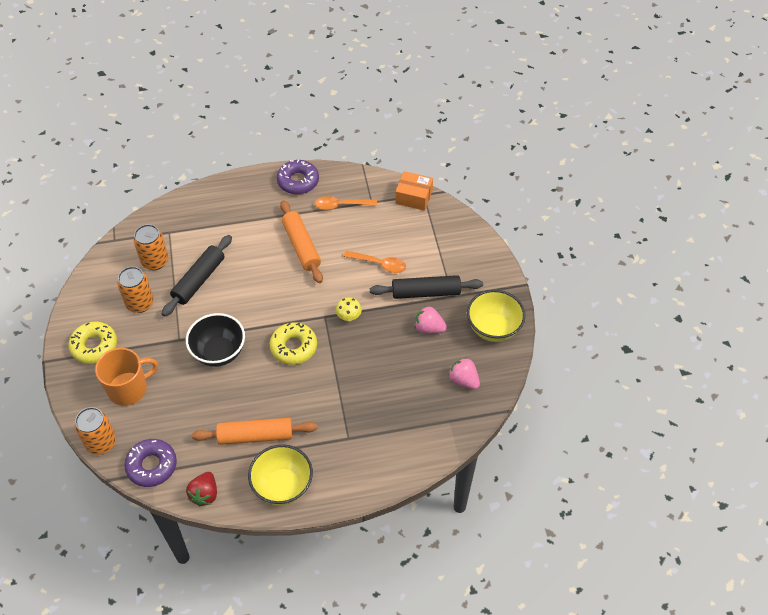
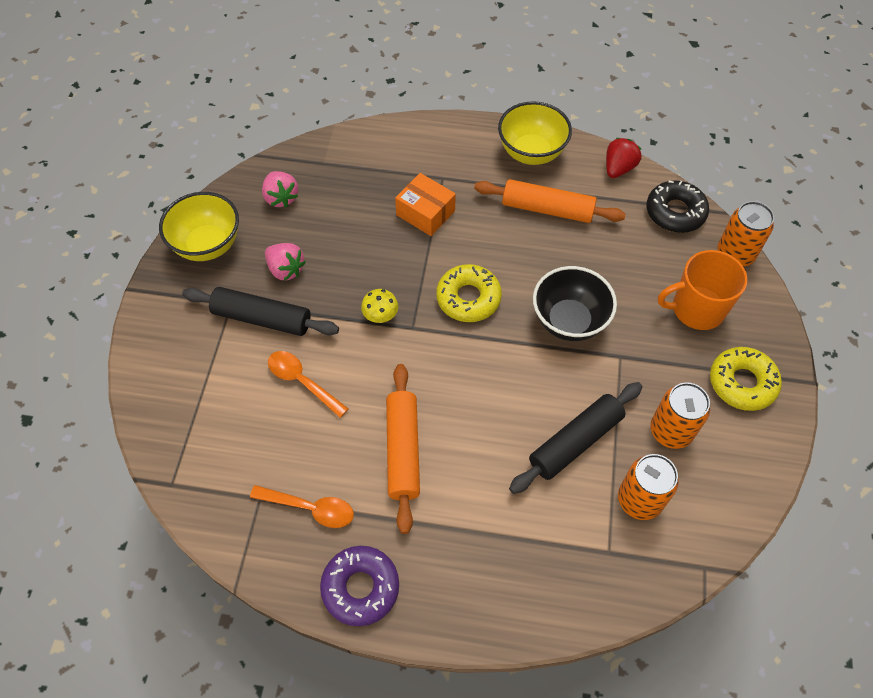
camera: 160 degrees left, 5 degrees up
purple donut [124,439,177,487] -> black donut [646,180,709,233]
orange box [395,171,433,211] -> orange box moved to [395,173,456,236]

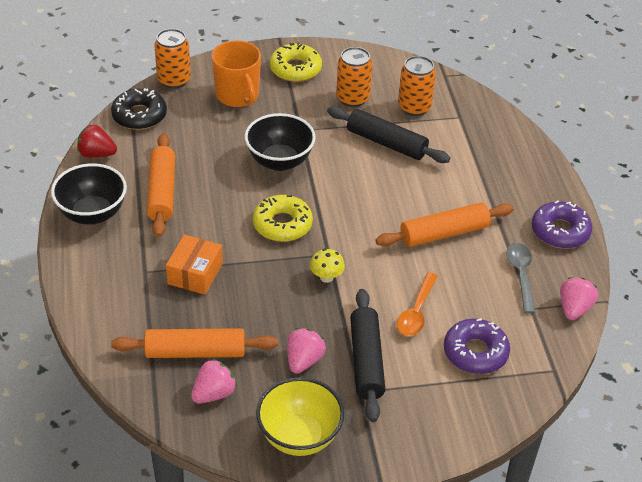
camera: 110 degrees left, 15 degrees down
orange spoon [250,485,354,528] -> grey spoon [506,243,535,313]
yellow bowl [498,101,572,165] -> black bowl [51,163,127,225]
none -> orange rolling pin [111,328,278,358]
none -> purple donut [444,318,510,374]
none -> pink strawberry [560,277,598,320]

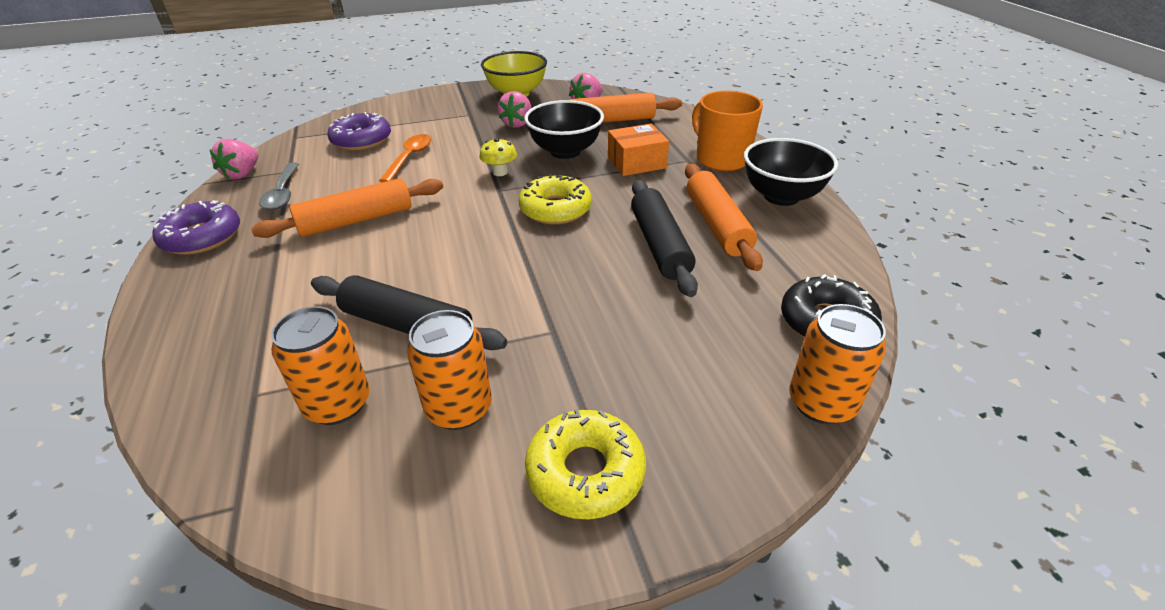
camera: 175 degrees right, 5 degrees down
red strawberry [77,125,117,158] -> none
orange box [166,235,223,295] -> orange box turned 60 degrees clockwise [608,124,669,176]
orange mug [212,40,261,107] -> orange mug moved to [692,91,763,171]
black bowl [245,113,316,171] -> black bowl moved to [524,100,604,159]
black rolling pin [350,289,385,422] -> black rolling pin moved to [631,180,698,297]

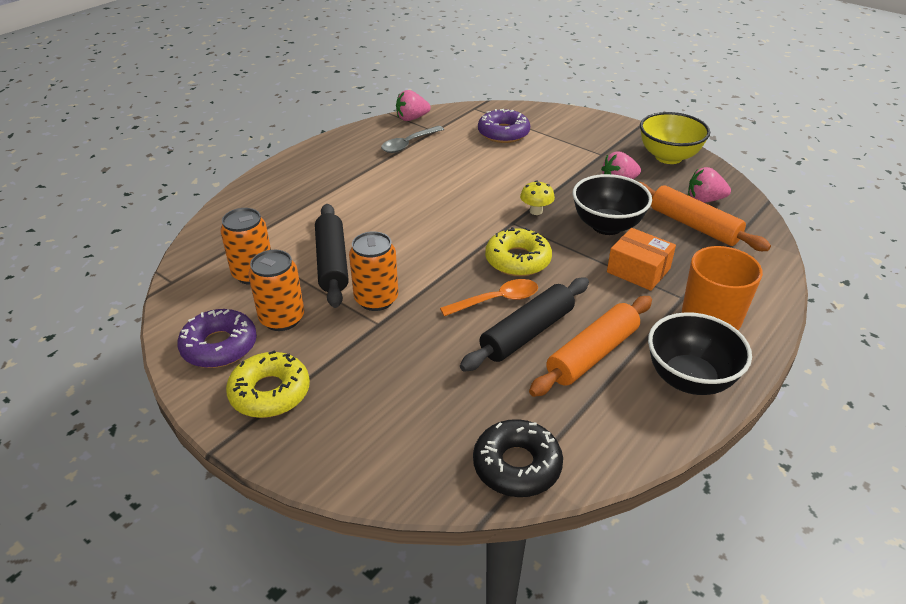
camera: 55 degrees right, 0 degrees up
purple donut [152,200,240,255] -> purple donut moved to [177,309,257,368]
orange rolling pin [251,178,443,238] -> none
orange spoon [379,134,432,182] -> orange spoon moved to [440,279,538,316]
orange can [789,304,886,425] -> orange can moved to [349,231,398,311]

